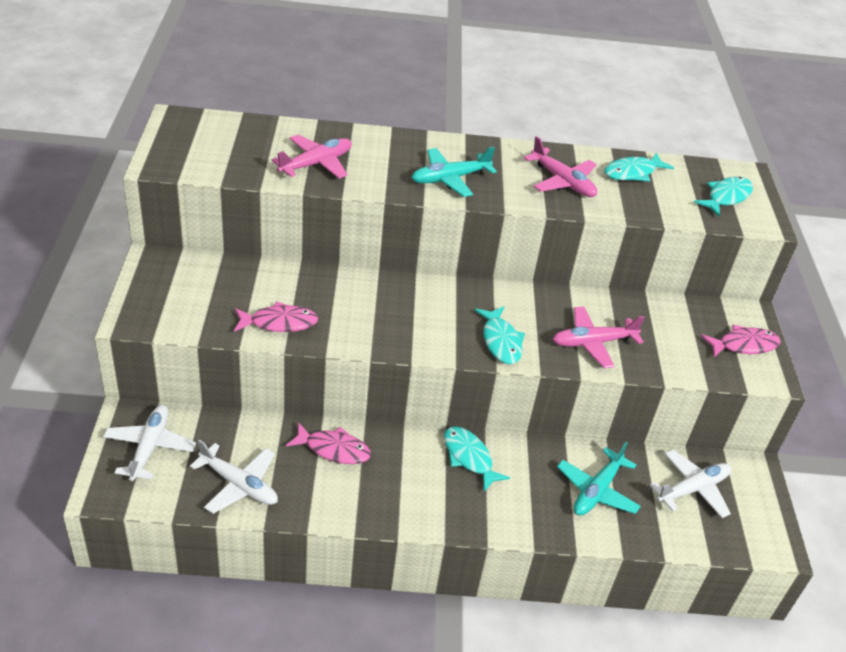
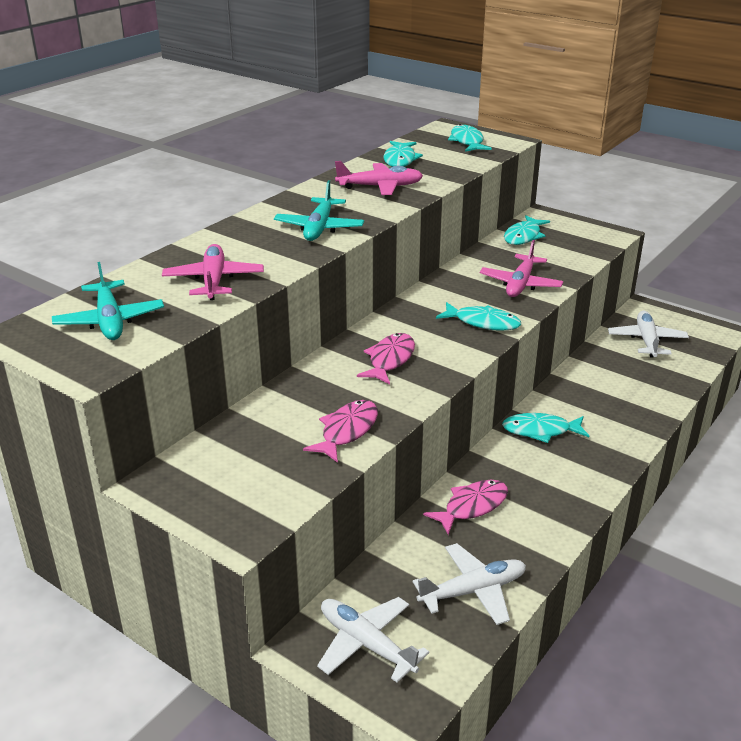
camera: 50 degrees left, 10 degrees down
turquoise plane [557,442,641,516] -> turquoise plane moved to [52,262,164,340]
pink fish [701,325,781,357] -> pink fish moved to [357,333,415,384]
none -> turquoise fish [504,216,550,245]

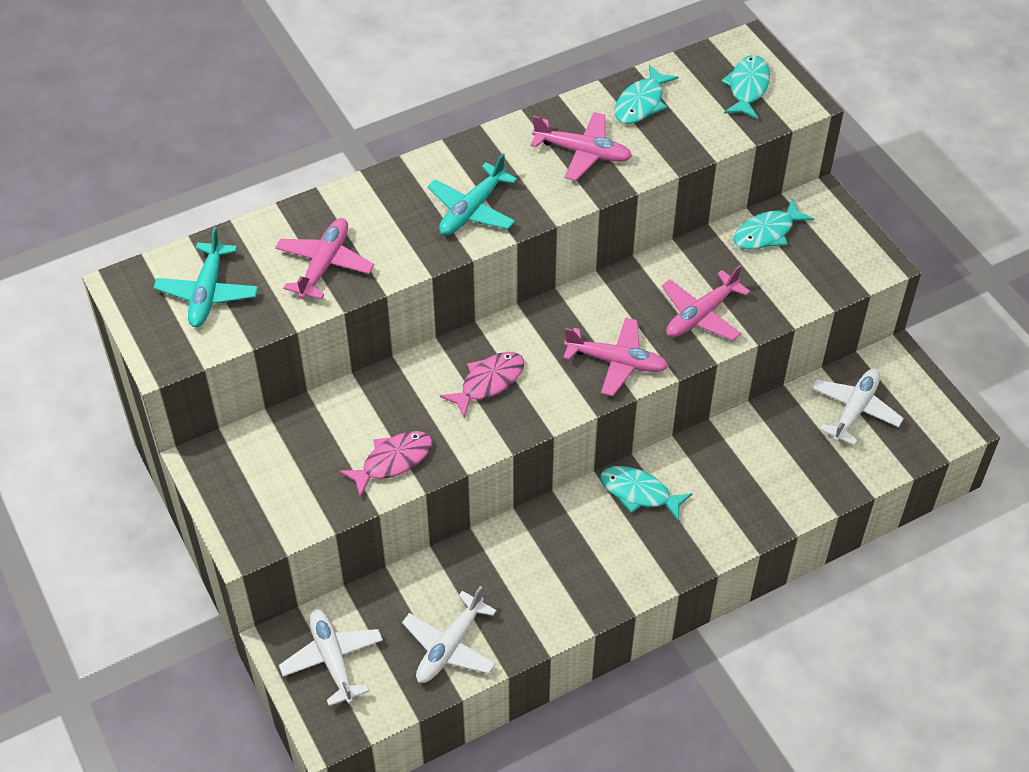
camera: 25 degrees right, 20 degrees up
white plane [413,543,526,625] -> white plane turned 120 degrees clockwise [402,586,497,683]
pink fish [423,480,508,535] -> none
turquoise fish [436,302,521,331] -> pink plane [563,318,669,396]

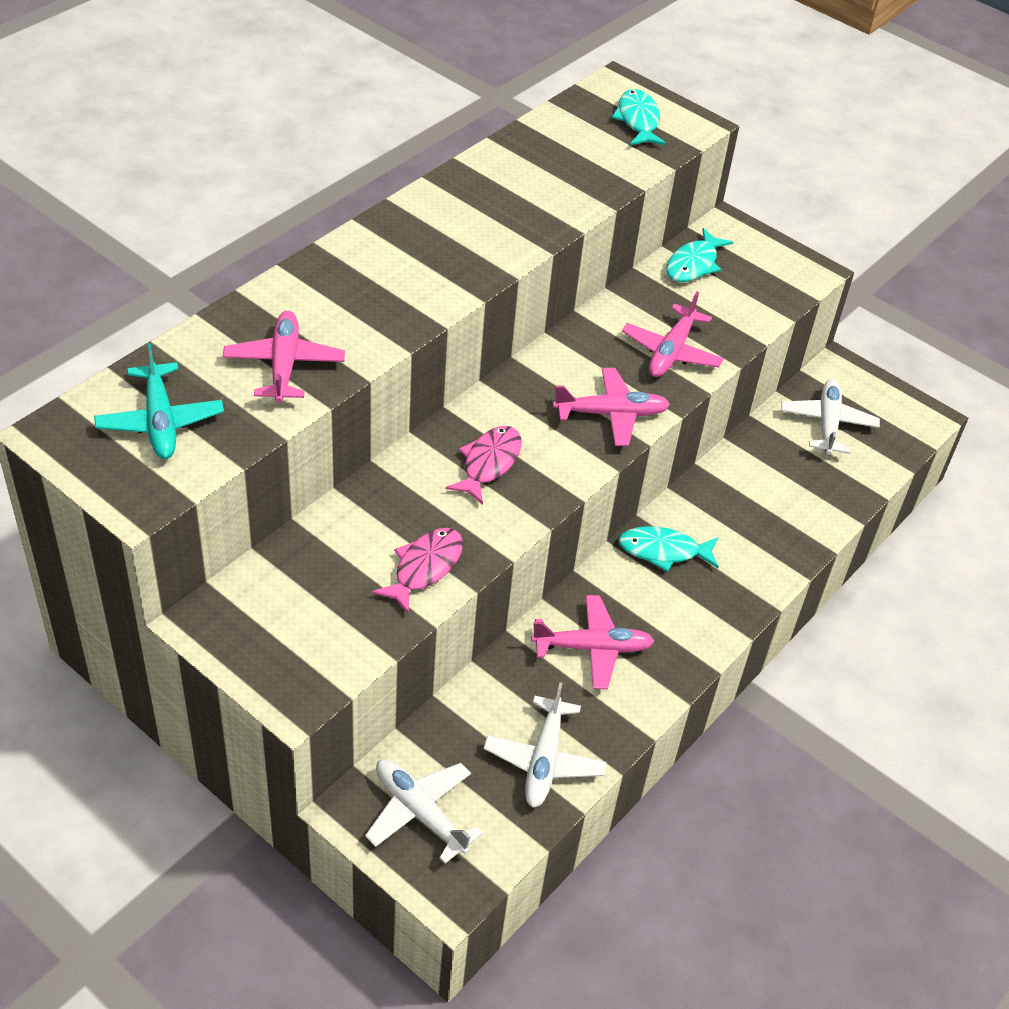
camera: 25 degrees left, 5 degrees down
turquoise plane [427,153,518,235] -> none
pink plane [530,112,632,181] -> pink plane moved to [531,595,654,689]
turquoise fish [614,65,679,124] -> none

